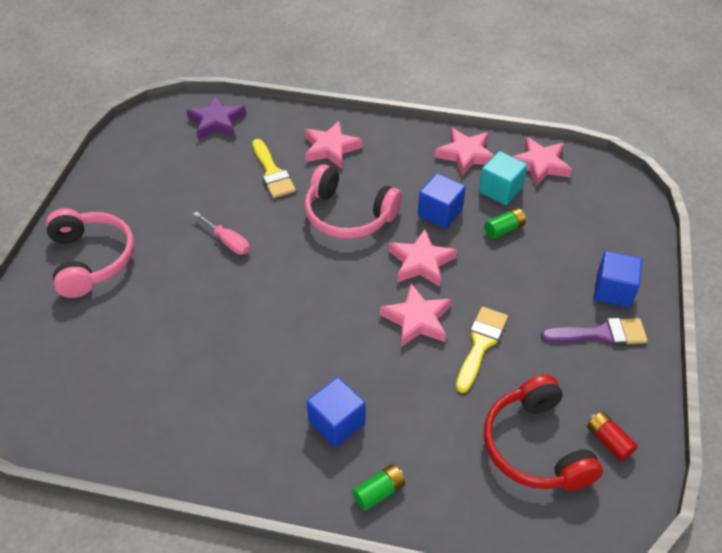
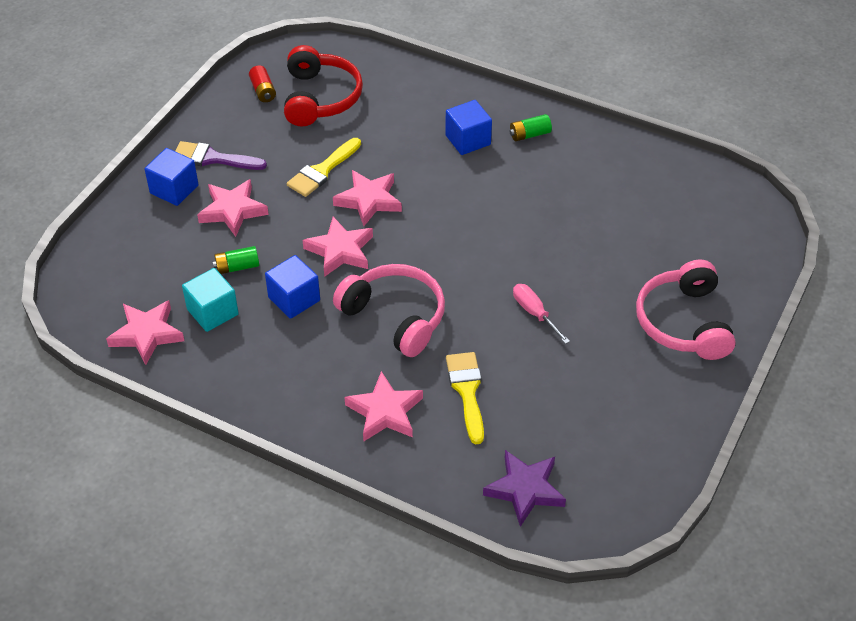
camera: 165 degrees left, 0 degrees up
green battery [352,464,405,511] -> green battery moved to [509,114,552,141]
pink star [435,128,495,176] -> pink star moved to [197,179,269,237]

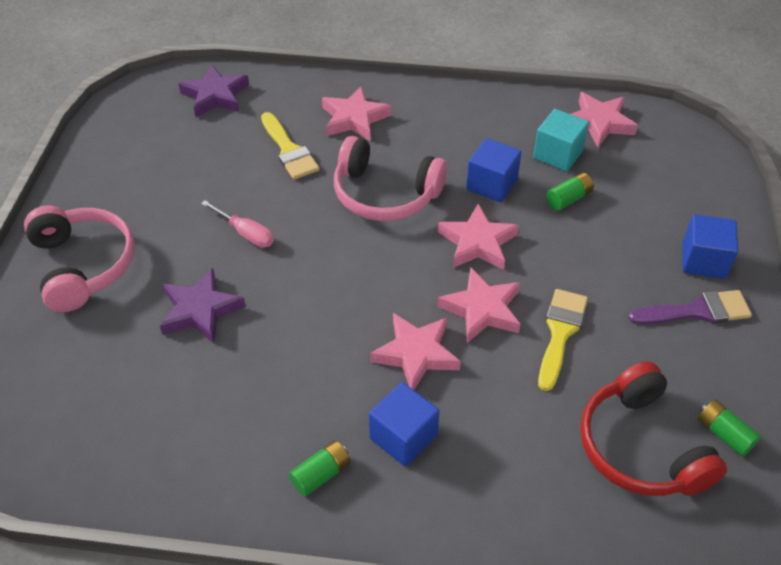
camera: 160 degrees right, 0 degrees up
pink star [197,179,269,237] -> pink star moved to [370,313,461,390]
red battery [249,65,276,102] -> green battery [698,400,761,457]
none -> purple star [160,268,246,344]

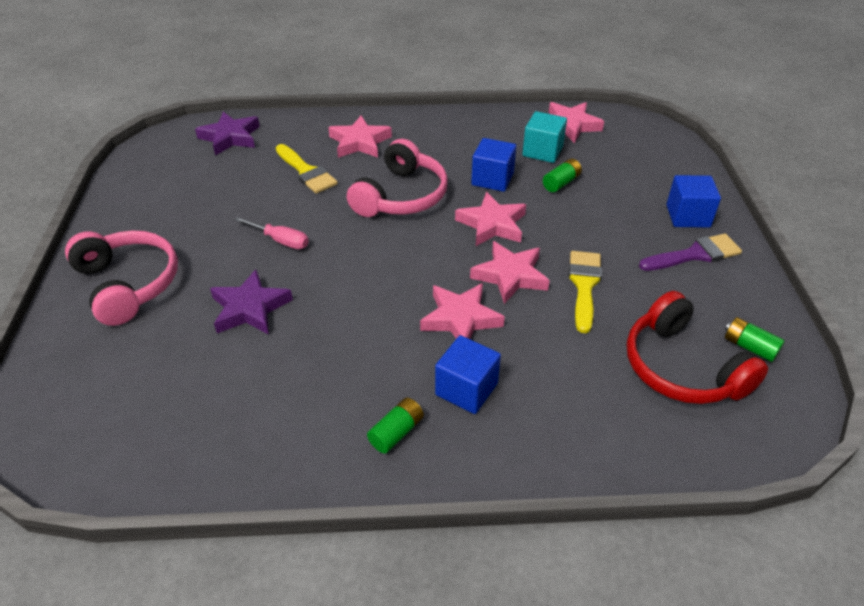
camera: 10 degrees left, 5 degrees down
pink headphones [334,136,447,221] -> pink headphones turned 75 degrees counterclockwise [347,139,448,217]

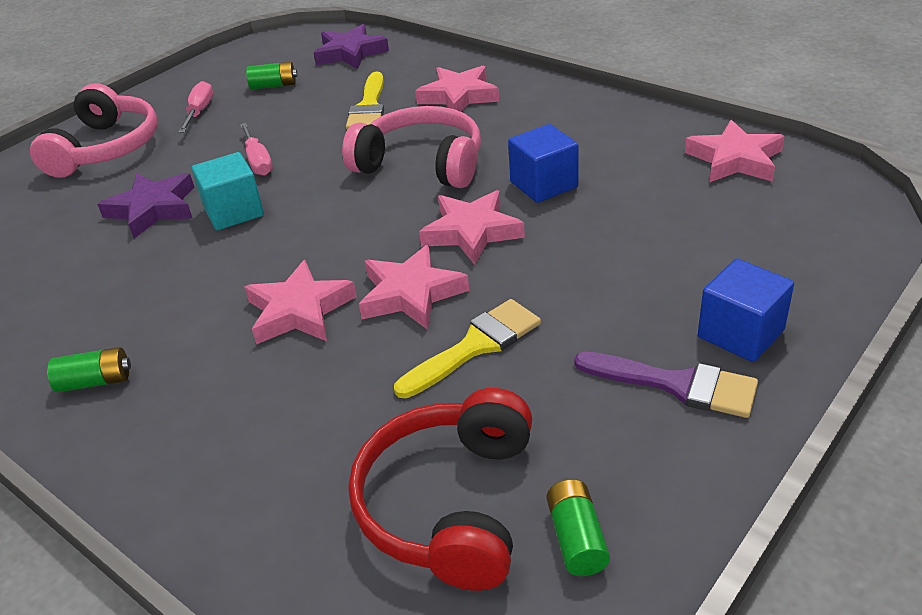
camera: 45 degrees right, 5 degrees down
pink headphones [347,139,448,217] -> pink headphones turned 135 degrees counterclockwise [342,106,481,188]
blue cube [435,335,501,414] -> none
turquoise cube [522,111,567,163] -> turquoise cube moved to [192,152,264,230]
green battery [543,159,582,192] -> green battery moved to [246,62,298,89]
none -> pink screwdriver [178,81,213,133]

